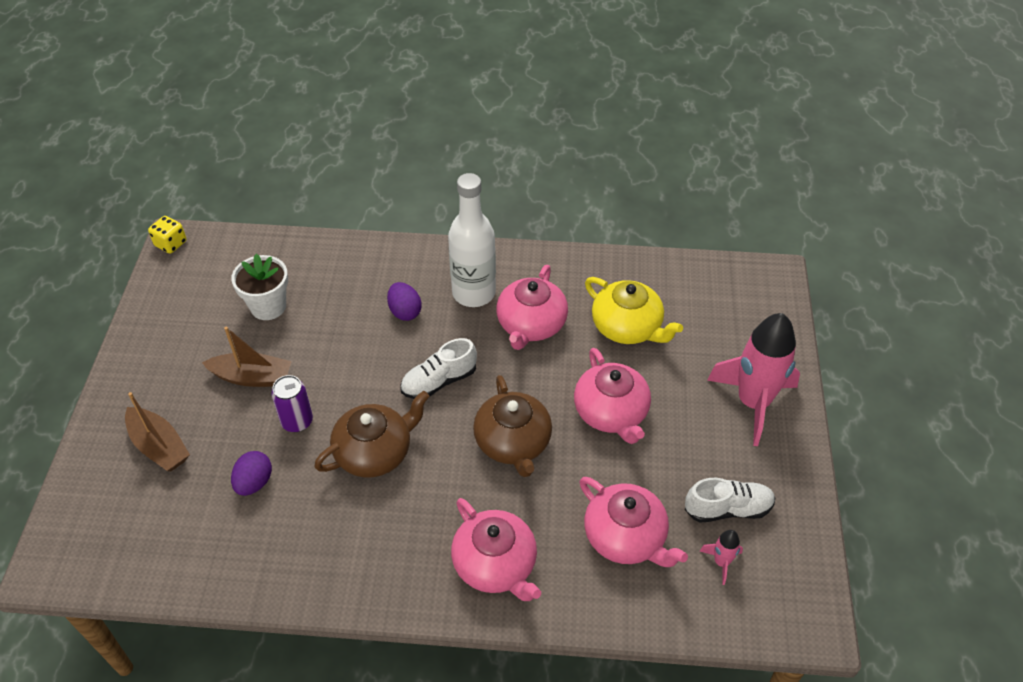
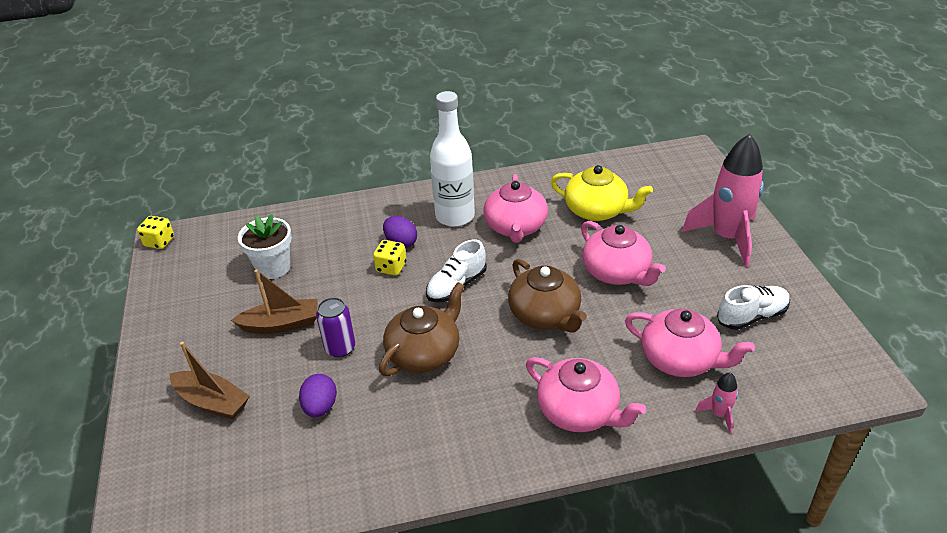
camera: 15 degrees left, 10 degrees down
pink rocket [700,530,743,585] -> pink rocket moved to [696,372,738,434]
none -> yellow dice [373,240,406,275]

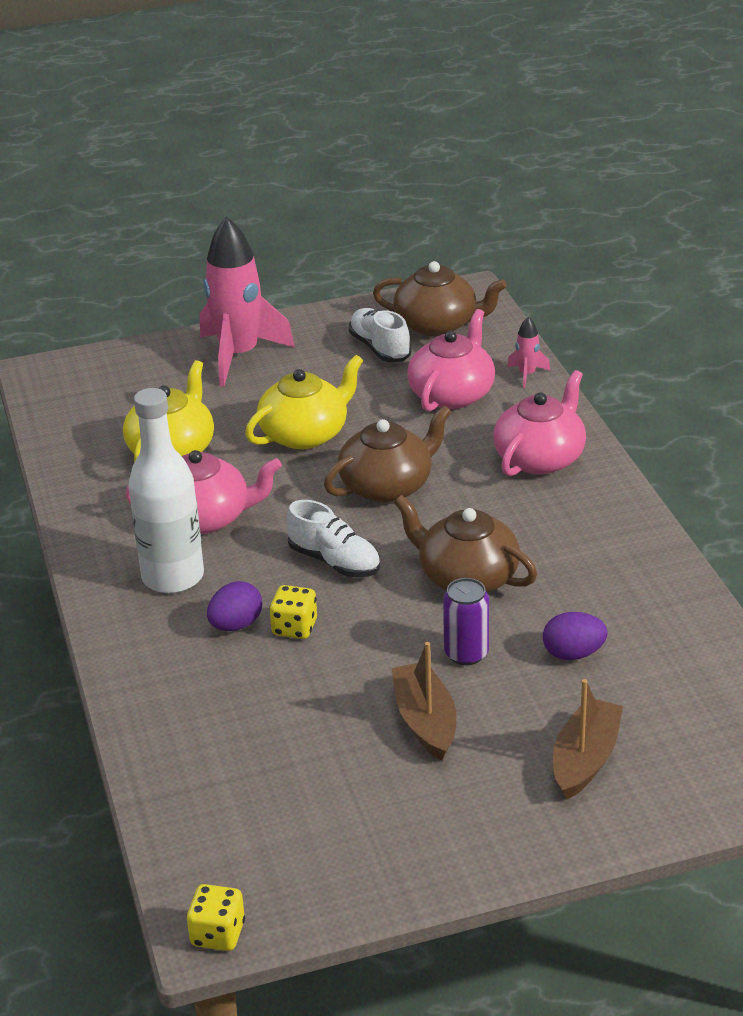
camera: 95 degrees left, 5 degrees down
white flower pot [238,214,292,279] -> none
pink teapot [581,221,666,286] -> yellow teapot [245,355,363,449]
none -> brown teapot [373,261,507,336]

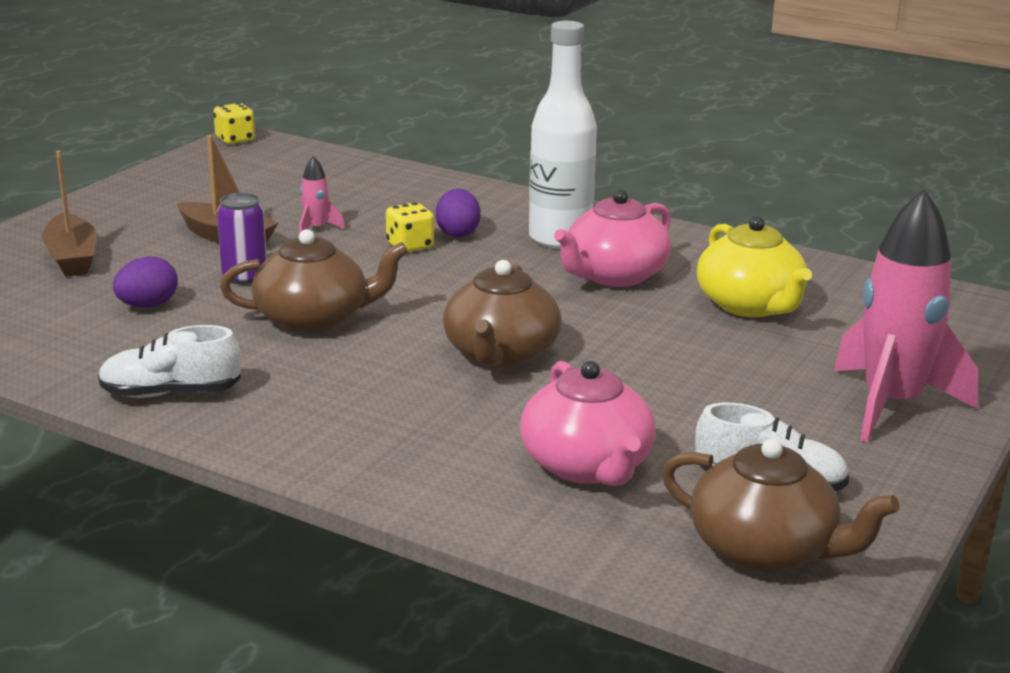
camera: 135 degrees right, 10 degrees down
yellow teapot [245,355,363,449] -> none
white shoe [286,500,380,577] -> white shoe moved to [98,325,241,398]
brown teapot [373,261,507,336] -> brown teapot turned 120 degrees counterclockwise [662,438,899,572]
pink teapot [493,370,586,476] -> none
pink rocket [507,317,550,388] -> pink rocket moved to [299,156,345,234]

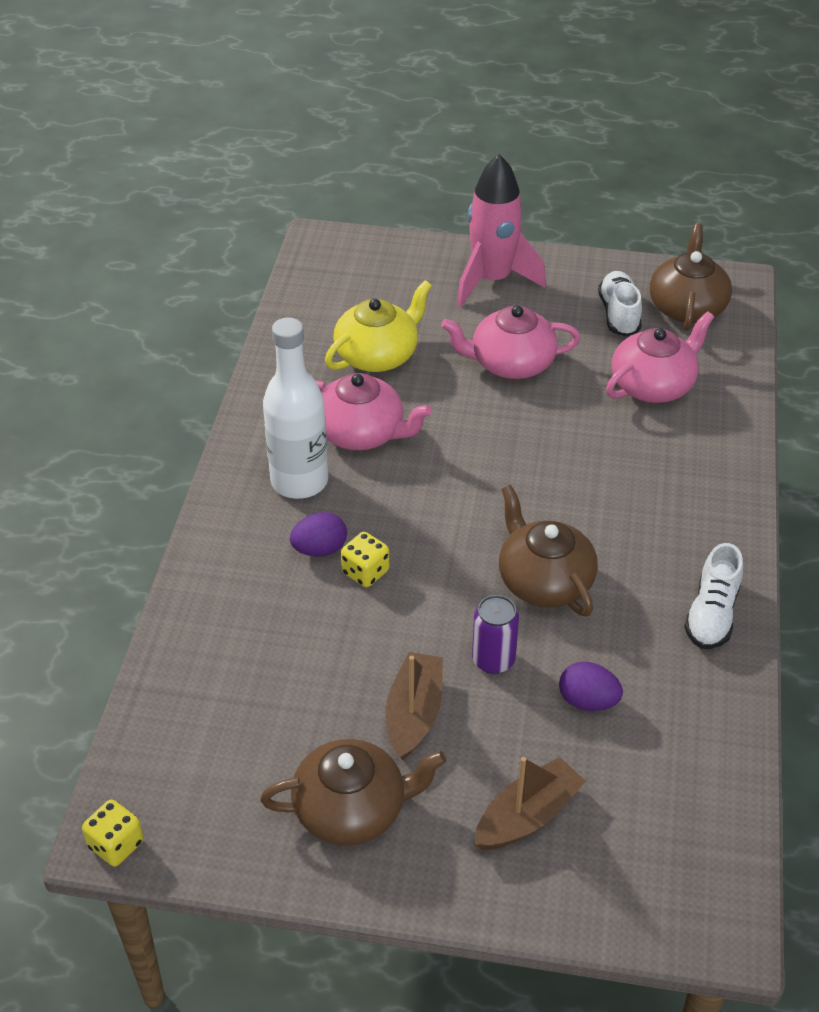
camera: 110 degrees left, 20 degrees up
white shoe [98,325,241,398] -> white shoe turned 45 degrees clockwise [684,543,743,649]
pink rocket [299,156,345,234] -> none
brown teapot [443,260,561,368] -> brown teapot moved to [260,739,446,846]
none -> pink teapot [441,305,581,379]

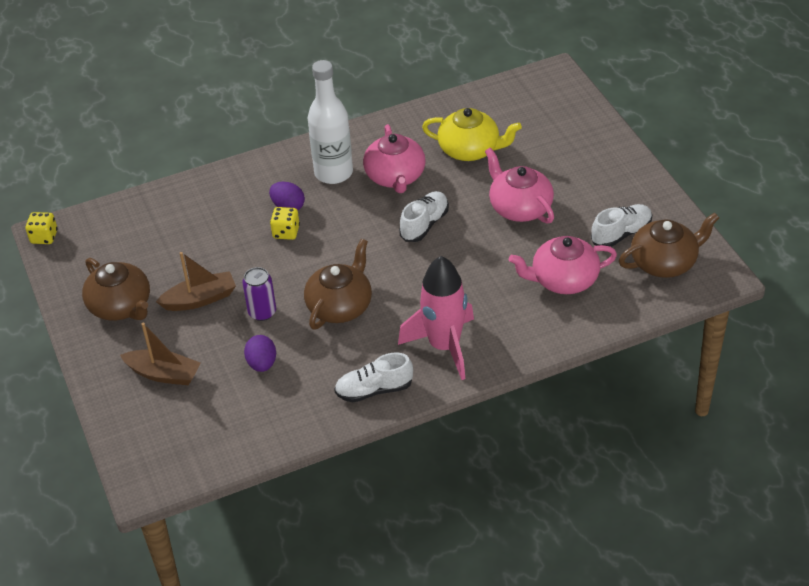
camera: 60 degrees right, 0 degrees up
pink rocket [457,154,546,307] -> pink rocket moved to [398,256,474,380]
pink teapot [606,311,714,403] -> pink teapot turned 150 degrees clockwise [509,236,617,294]
none -> white shoe [399,191,449,242]

